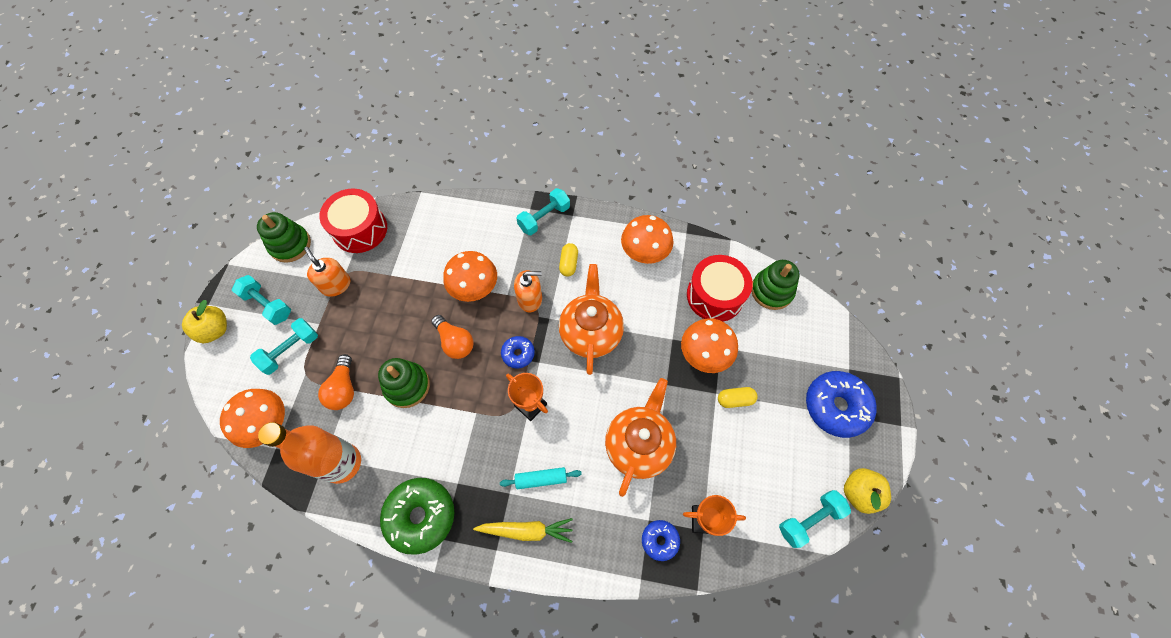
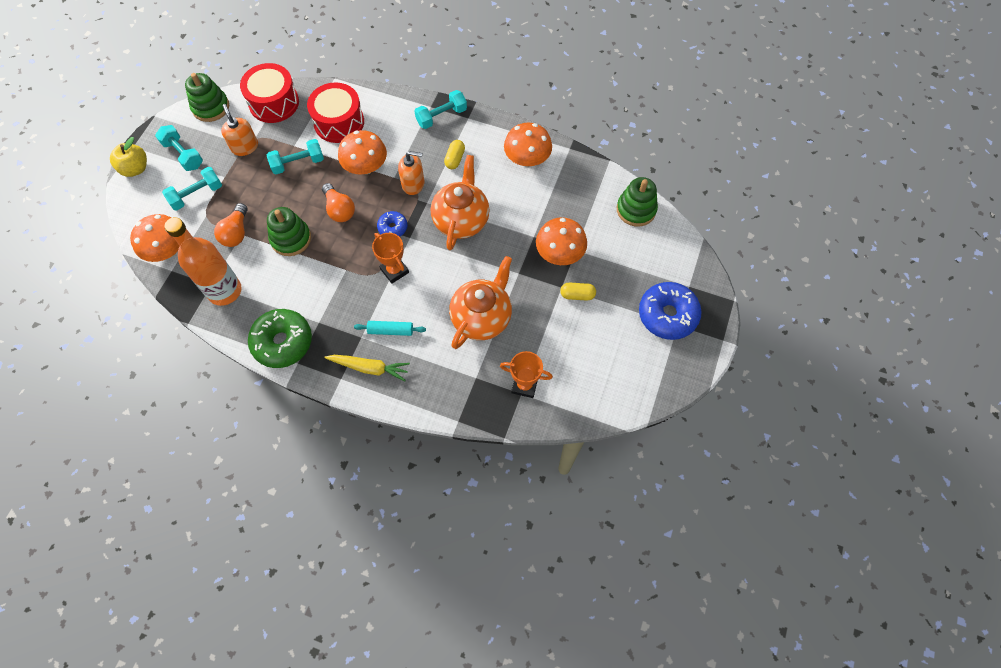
camera: 10 degrees right, 0 degrees up
blue donut [642,520,680,561] -> none
red drum [687,255,753,322] -> red drum moved to [307,82,364,143]
turquoise dumbbell [779,490,851,548] -> turquoise dumbbell moved to [267,139,324,174]
yellow apple [844,468,891,514] -> none

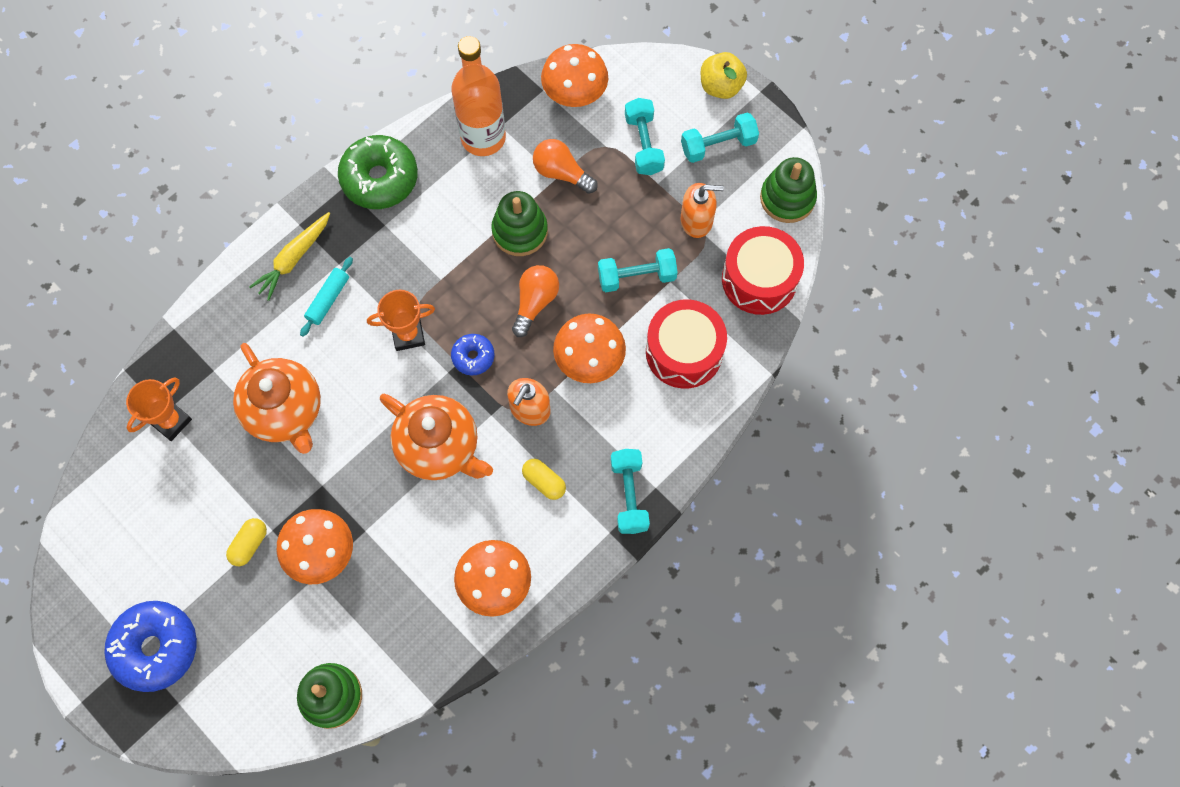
camera: 115 degrees right, 5 degrees up
turquoise dumbbell [267,139,324,174] -> turquoise dumbbell turned 75 degrees clockwise [598,248,678,292]
orange light bulb [322,183,355,222] -> orange light bulb turned 120 degrees clockwise [512,265,559,337]

